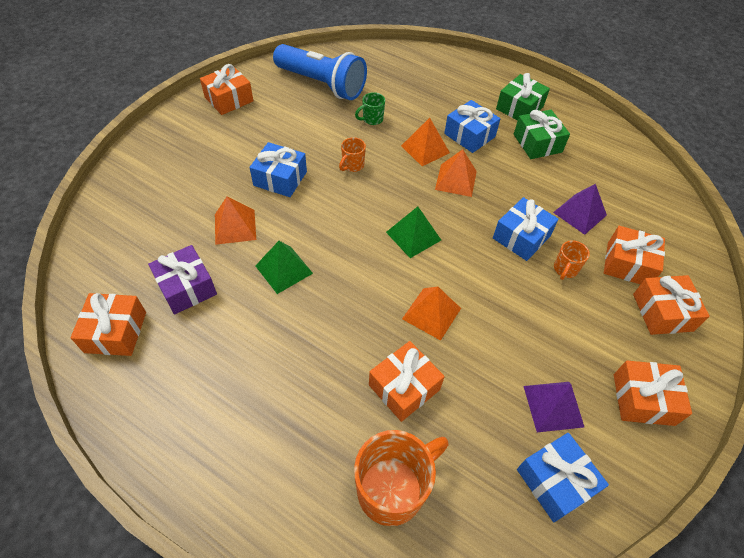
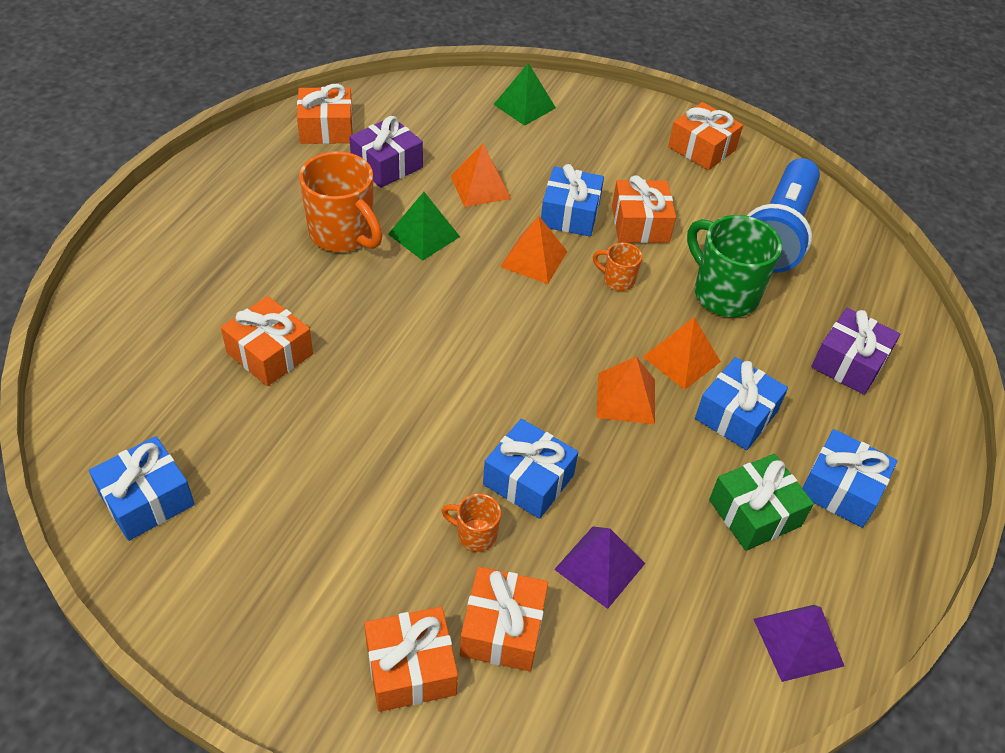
camera: 80 degrees right, 5 degrees down
orange mug [354,430,448,526] -> orange mug moved to [299,151,382,252]
green mug [355,92,385,125] -> green mug [687,215,782,317], size x2.07
green pyramid [386,206,441,258] -> green pyramid moved to [493,63,556,126]
orange pyramid [402,287,461,341] -> orange pyramid moved to [500,216,567,284]
green gift [496,73,550,121] -> blue gift [802,429,898,528]
purple pyramid [523,382,584,432] -> purple pyramid moved to [754,605,844,682]
orange gift [614,360,692,426] -> orange gift moved to [612,175,676,243]
none -> purple gift [811,308,900,395]

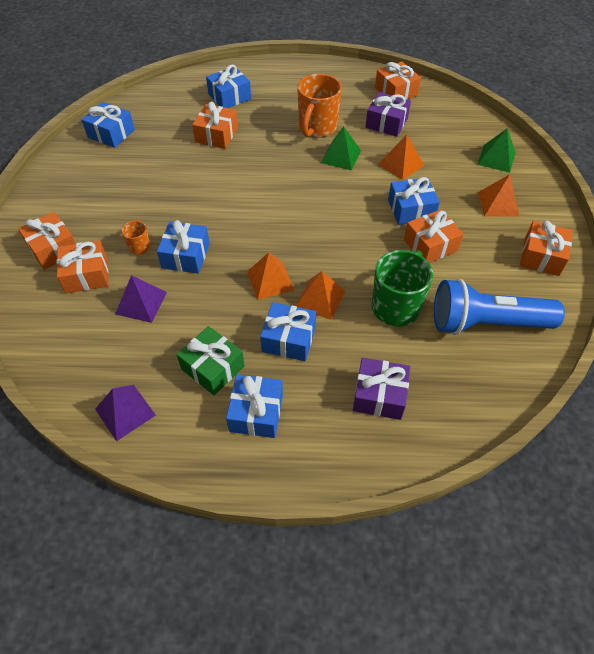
camera: 70 degrees right, 5 degrees up
orange pyramid [500,216,567,284] -> orange pyramid moved to [478,174,519,217]
orange mug [593,243,642,291] -> none
none -> blue gift [206,64,251,108]

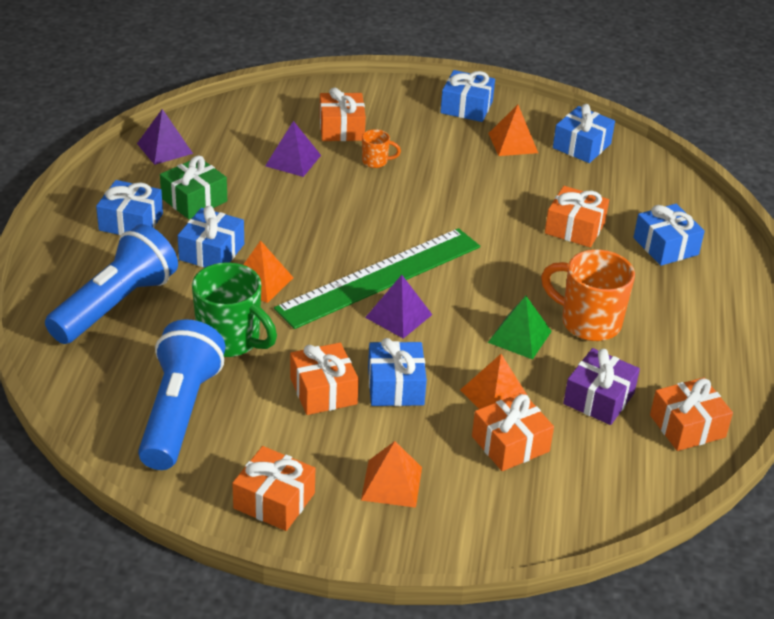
camera: 95 degrees right, 15 degrees down
orange gift [18,212,76,270] -> orange gift moved to [472,392,554,471]
blue gift [157,220,210,274] -> blue gift moved to [440,70,495,122]
orange pyramid [247,252,294,300] -> orange pyramid moved to [488,105,538,156]
purple gift [353,358,410,420] -> blue flashlight [45,224,178,344]
green pyramid [477,129,516,173] -> none
none -> green ruler [274,228,480,329]
none -> purple pyramid [365,275,432,339]

